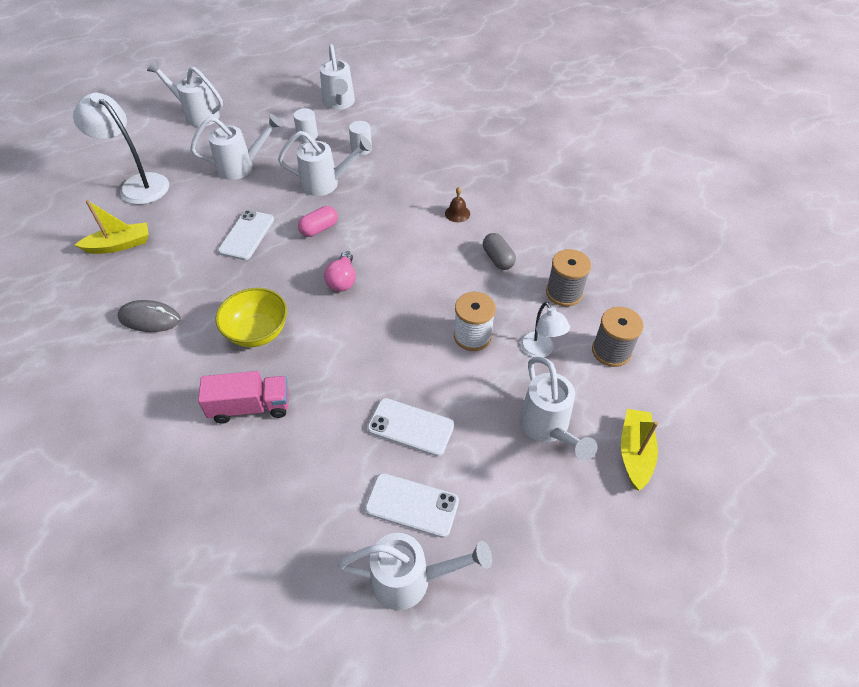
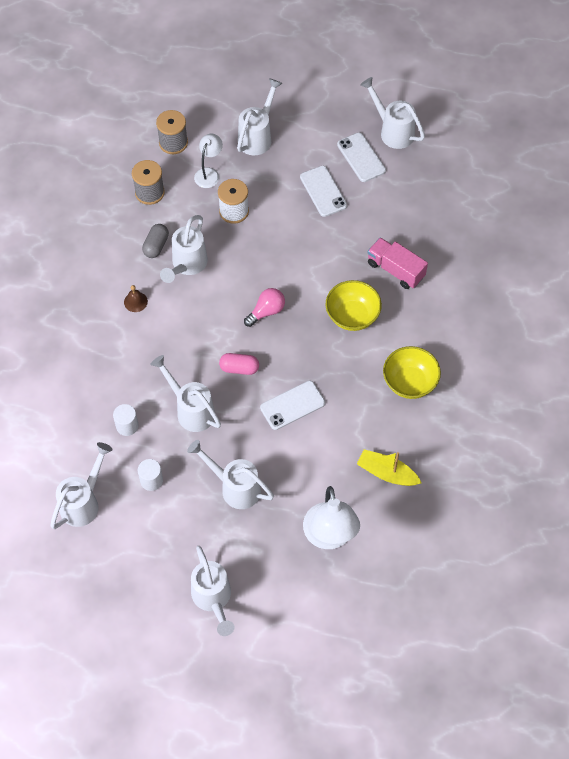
camera: 135 degrees left, 10 degrees up
grey mouse [117,300,181,332] -> yellow bowl [383,346,441,399]
yellow boat [621,409,658,491] -> none
none -> white watering can [160,215,208,283]

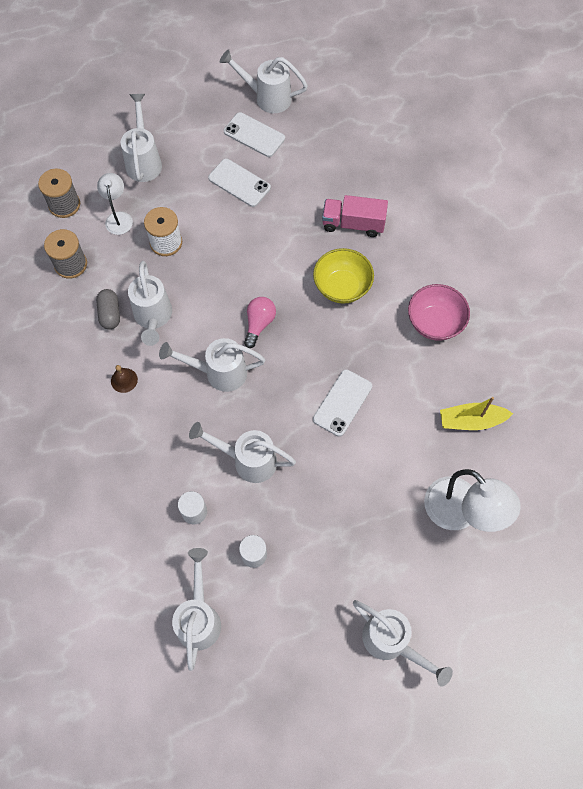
camera: 30 degrees left, 5 degrees up
white watering can [187,440,274,509] -> white watering can moved to [159,338,265,392]
pink capsule [219,353,259,375] -> none
yellow bowl [383,346,441,399] -> pink bowl [408,284,470,341]

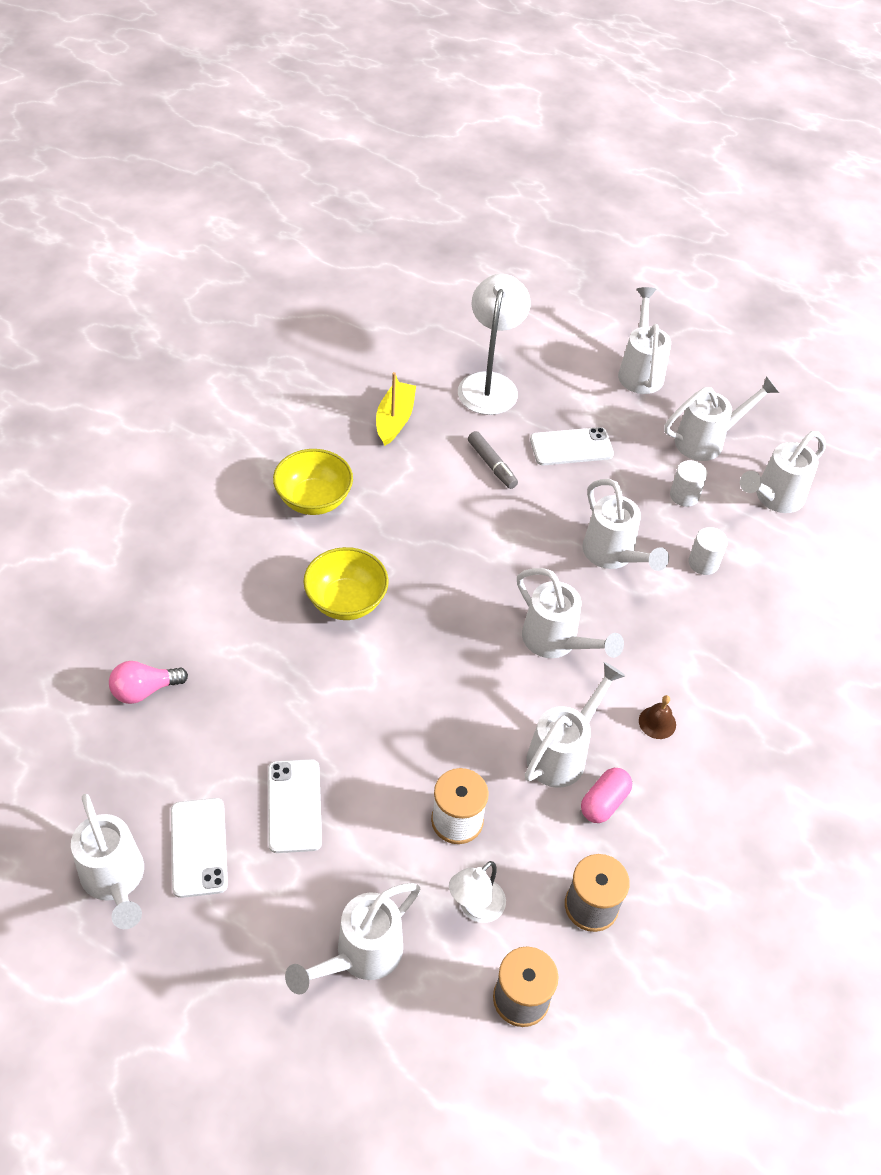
camera: 135 degrees left, 15 degrees down
grey capsule [96,289,120,329] -> pink capsule [581,768,632,823]
pink light bulb [244,297,276,348] -> pink light bulb moved to [109,661,188,704]
white phone [313,369,372,437] -> white phone moved to [530,427,614,465]
pink truck [322,195,388,237] -> none
pink bowl [408,284,470,341] -> yellow bowl [273,449,353,515]
yellow boat [440,397,513,430] -> yellow boat turned 120 degrees counterclockwise [376,372,416,446]
none -> grey marker [468,431,518,489]
none -> white watering can [664,376,779,461]

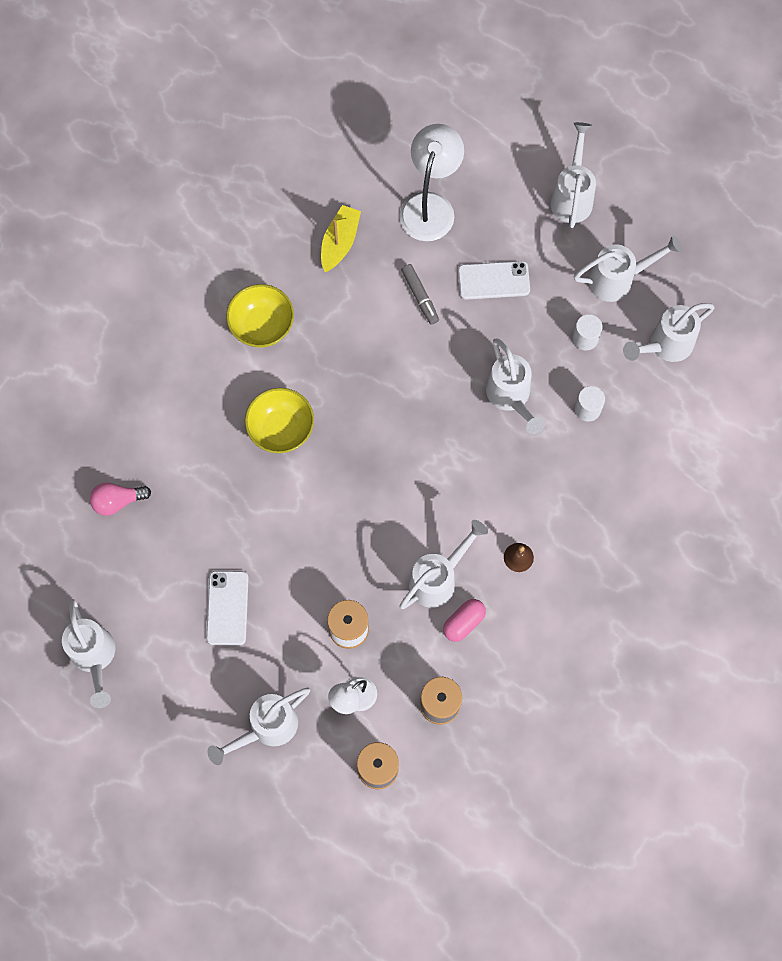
camera: 10 degrees right, 20 degrees up
white phone [171,798,228,898] -> none
white watering can [517,568,624,658] -> none

